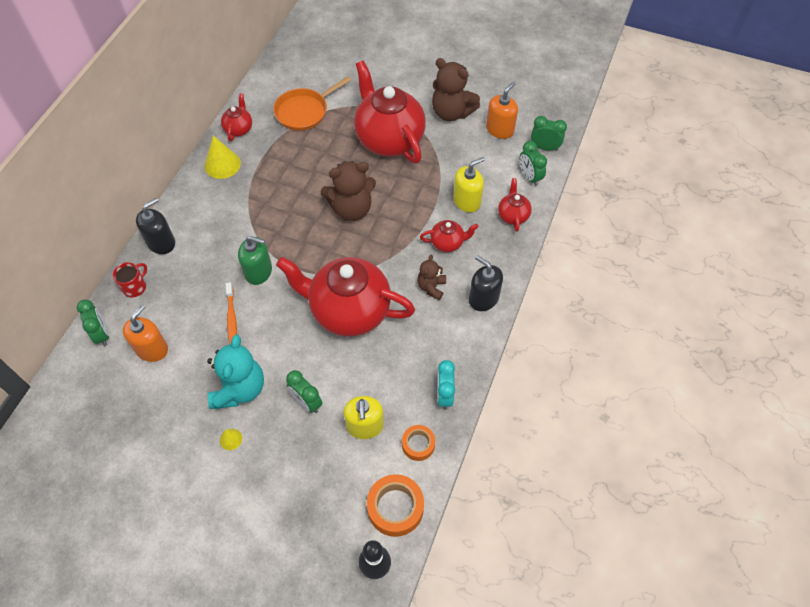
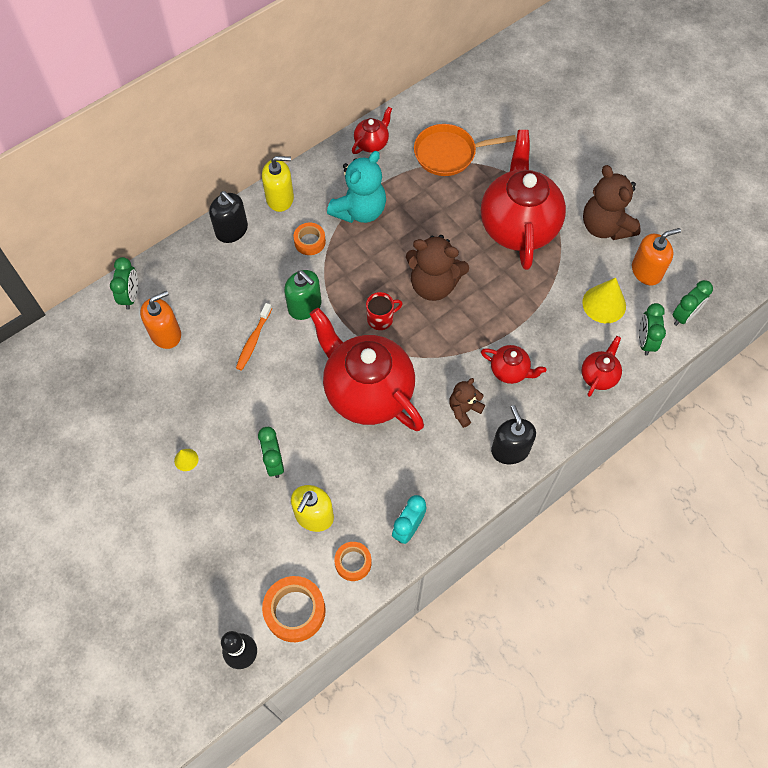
camera: 30 degrees right, 5 degrees up
red mug [113,262,147,297] -> red mug moved to [366,292,403,330]
black soap dispenser [136,197,175,254] -> black soap dispenser turned 60 degrees clockwise [209,191,248,243]
yellow cone [204,135,241,179] -> yellow cone moved to [582,278,626,323]
turquoise teddy bear [207,335,264,409] -> turquoise teddy bear moved to [327,151,386,223]
yellow soap dispenser [453,157,485,213] -> yellow soap dispenser moved to [262,156,294,212]
green clock [531,116,567,151] -> green clock turned 90 degrees clockwise [673,280,713,326]
none -> orange tape [293,223,326,255]

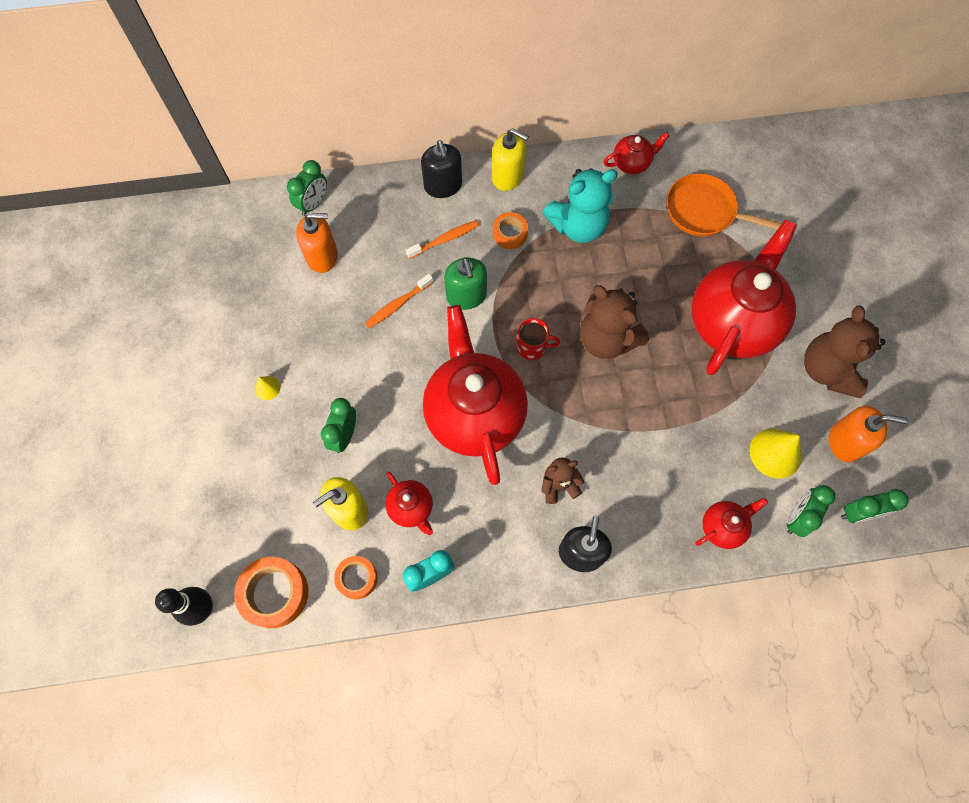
camera: 30 degrees right, 5 degrees up
red teapot [481,345,547,384] -> red teapot moved to [385,472,433,535]
none -> orange toothbrush [405,220,479,259]

